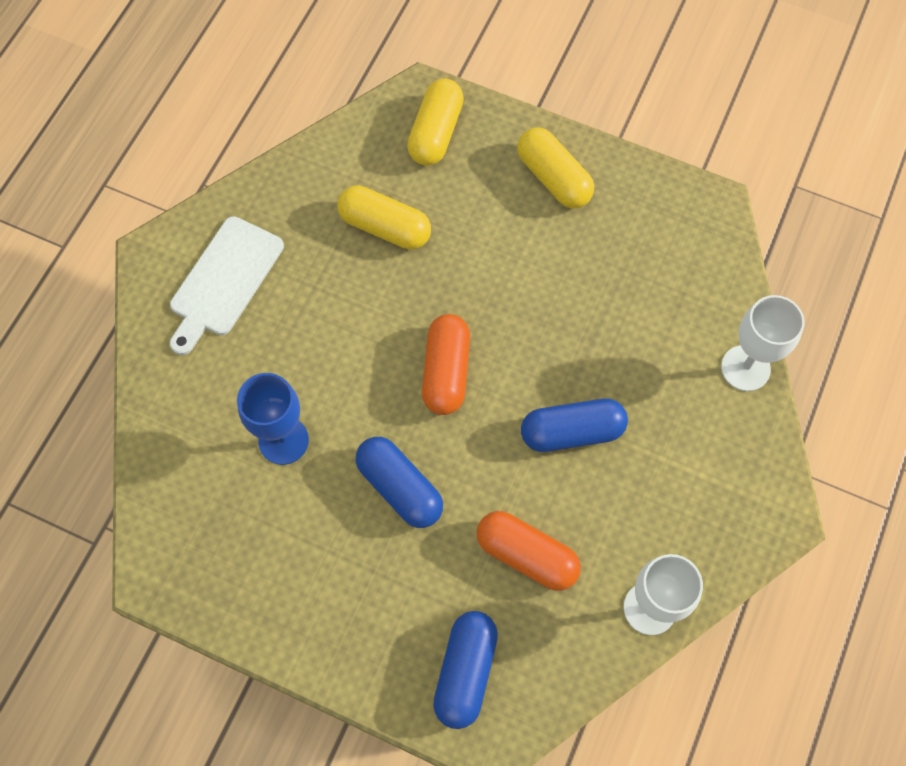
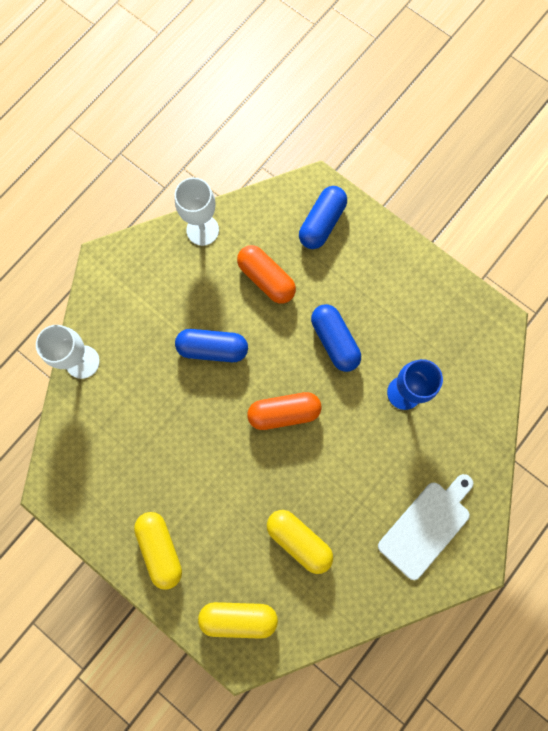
camera: 165 degrees left, 10 degrees up
yellow capsule [407,78,464,166] -> yellow capsule turned 60 degrees clockwise [198,602,278,639]
orange capsule [422,314,470,415] -> orange capsule turned 60 degrees clockwise [247,392,322,430]

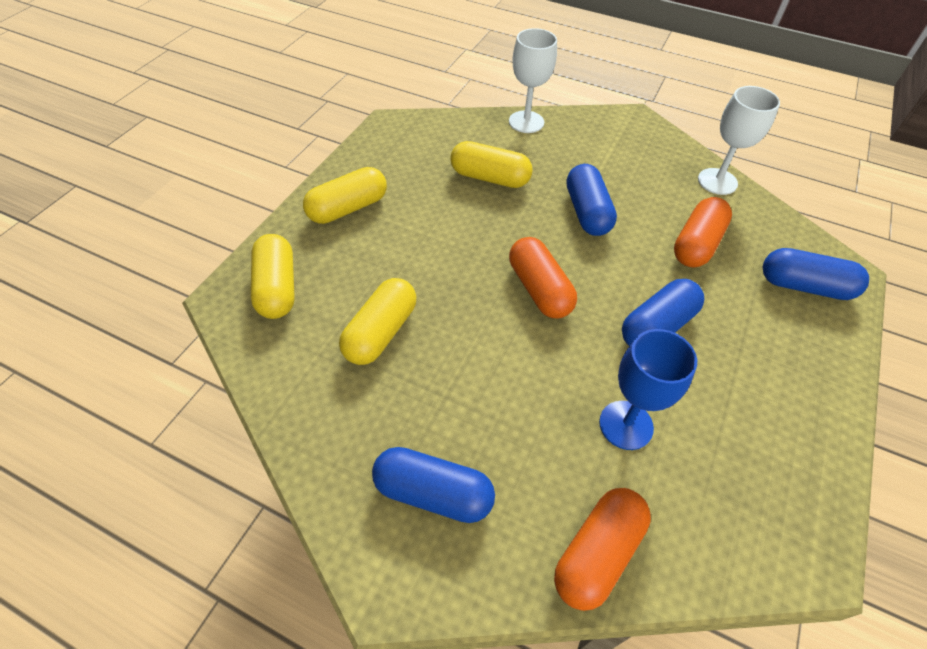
camera: 75 degrees right, 25 degrees down
white cutting board [378,474,473,580] -> blue capsule [372,447,495,523]
none -> yellow capsule [450,141,533,188]
none -> orange capsule [554,488,651,611]

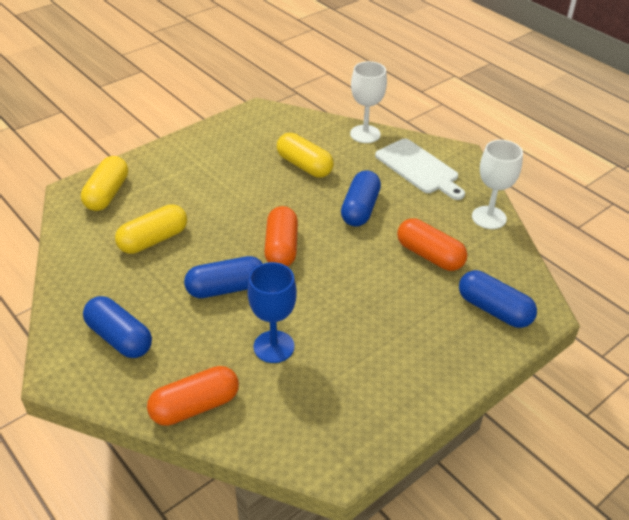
camera: 25 degrees right, 10 degrees down
yellow capsule [303,167,387,224] -> none
blue capsule [622,279,704,346] -> blue capsule moved to [184,256,263,298]
orange capsule [674,197,732,267] -> orange capsule turned 75 degrees clockwise [397,218,467,271]
none -> white cutting board [375,138,465,200]

